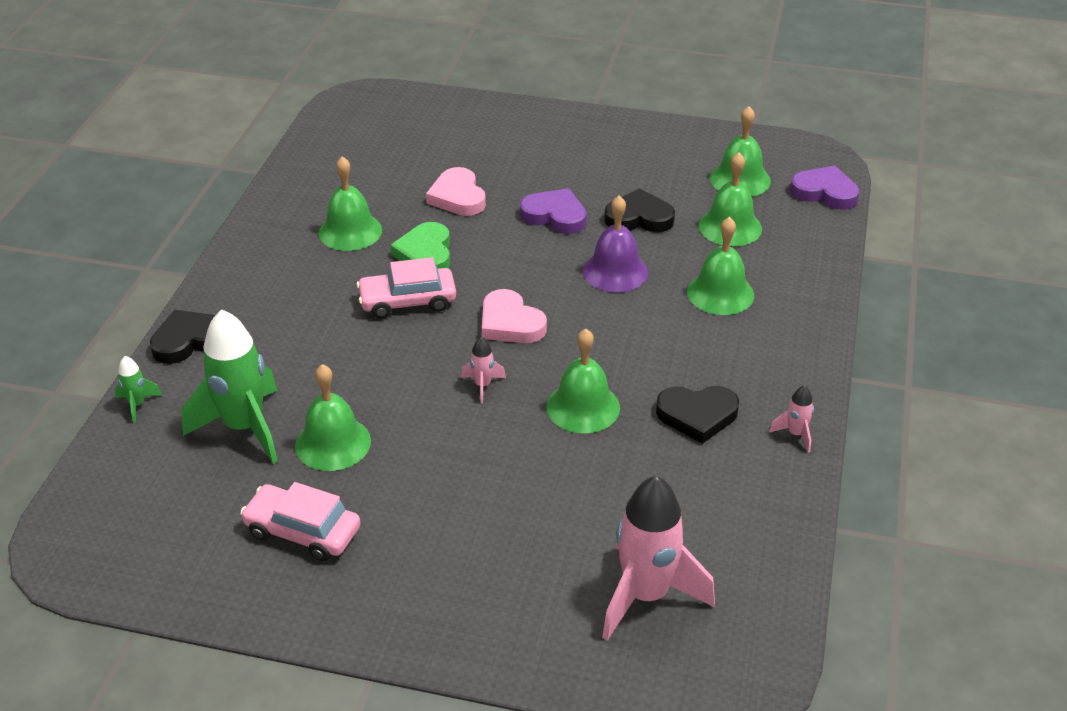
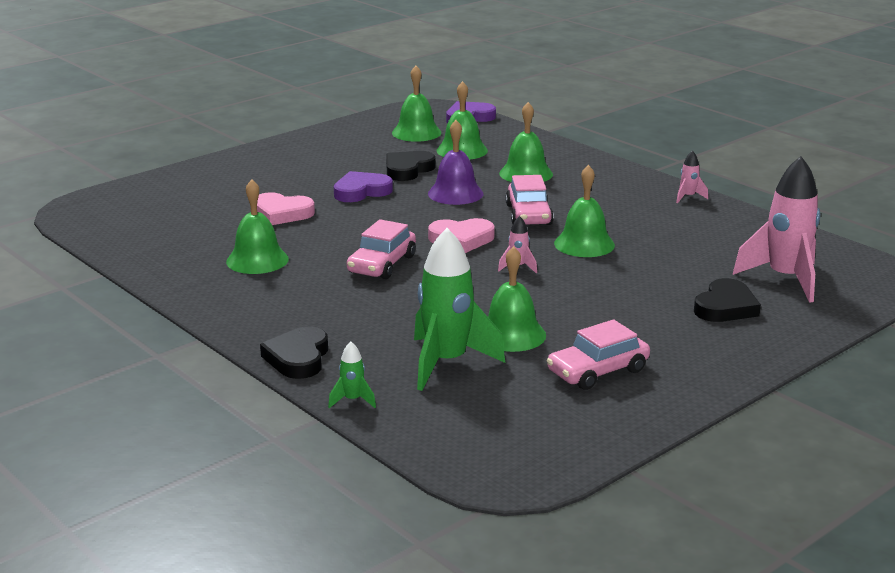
camera: 55 degrees left, 15 degrees down
green heart [390,222,450,269] -> none
black heart [656,386,739,444] -> black heart moved to [694,278,761,322]
none -> pink car [505,175,554,225]

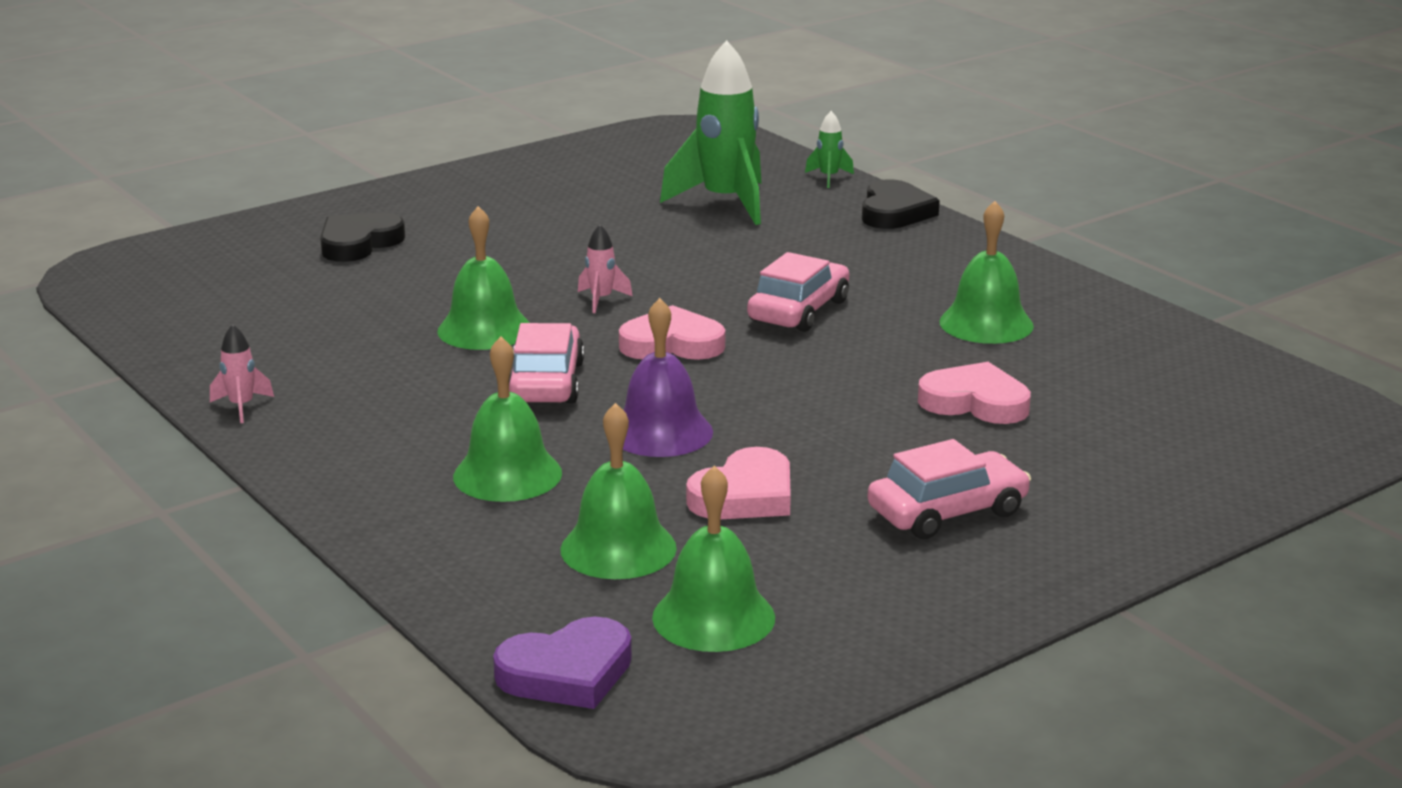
camera: 175 degrees left, 0 degrees up
purple heart [334,171,393,202] -> none
black heart [386,151,436,181] -> pink heart [686,447,791,519]
green bell [488,246,546,352] -> none
pink car [546,319,650,390] -> pink car moved to [867,439,1031,539]
pink rocket [733,156,820,303] -> none

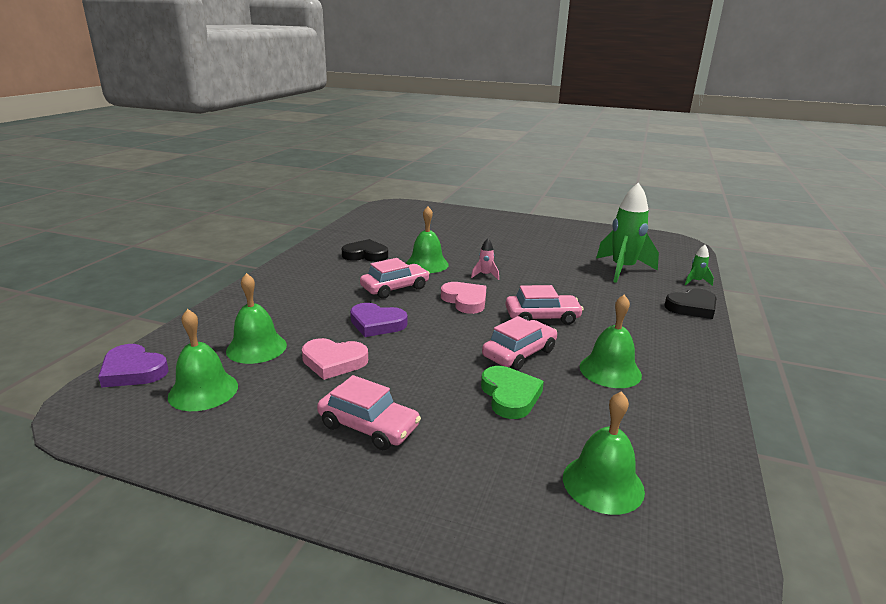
camera: 55 degrees right, 0 degrees up
pink rocket [210,324,274,423] -> none
black heart [320,212,405,262] -> black heart moved to [342,239,388,262]
green bell [453,337,562,502] -> green bell moved to [563,391,645,515]
purple bell [623,298,713,457] -> purple heart [350,303,408,337]
pink heart [918,362,1031,424] -> green heart [481,366,544,419]
none -> pink car [482,316,557,371]

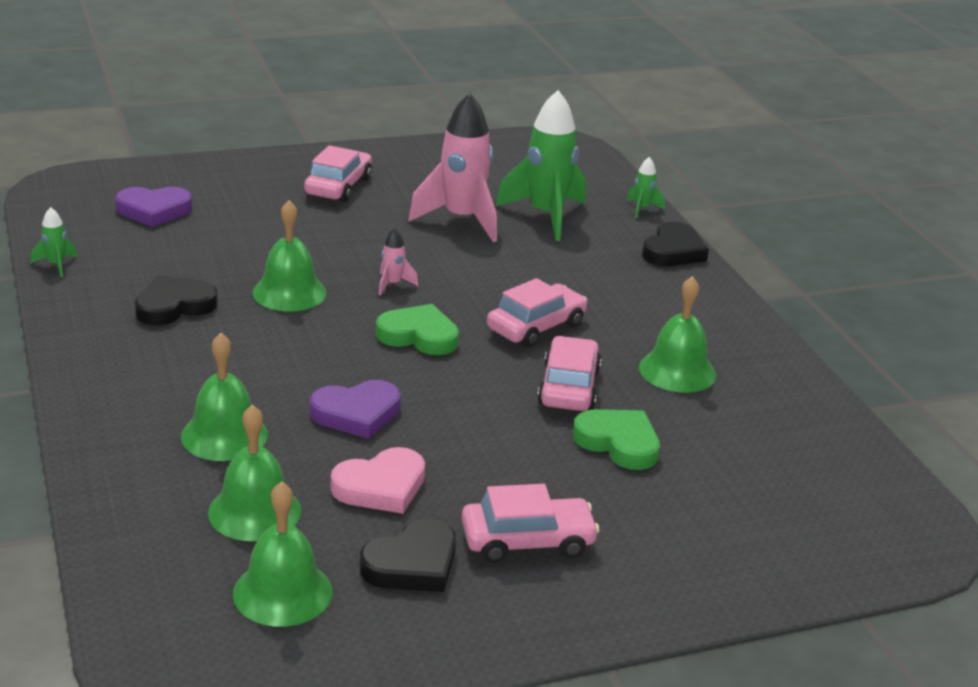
camera: 40 degrees left, 5 degrees up
purple heart [98,344,169,388] -> purple heart moved to [115,187,192,227]
pink car [360,258,430,298] -> pink car moved to [304,145,372,202]
pink heart [441,282,487,314] -> green heart [376,304,459,355]
green bell [563,391,645,515] -> green bell moved to [181,333,268,461]
none -> green rocket [31,207,77,277]
none -> black heart [360,519,456,592]
none -> pink rocket [408,93,497,242]

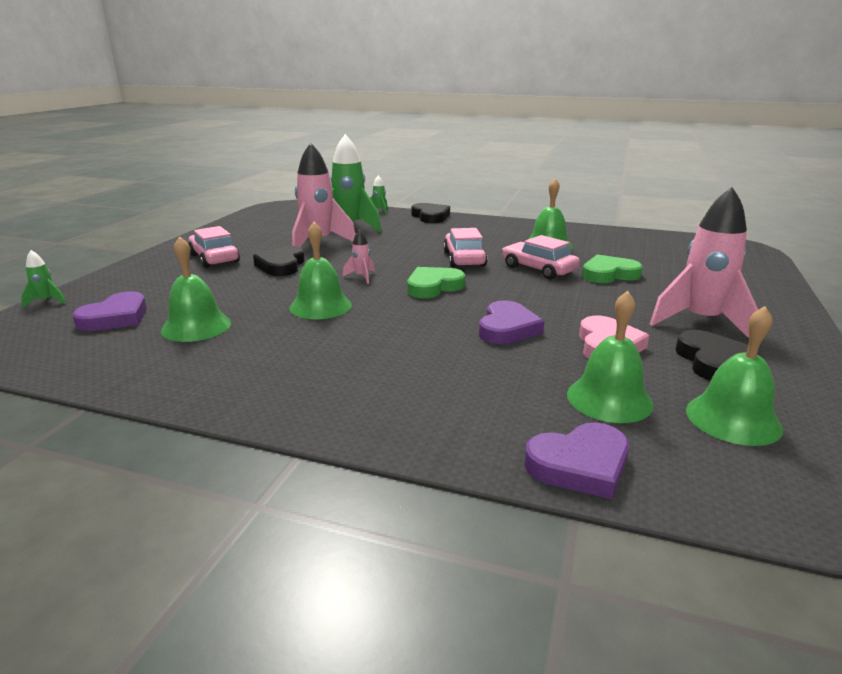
camera: 50 degrees left, 5 degrees down
green rocket [31,207,77,277] -> green rocket moved to [21,250,66,308]
black heart [135,275,218,325] -> black heart moved to [253,246,304,276]
green bell [181,333,268,461] -> green bell moved to [161,236,231,342]
pink car [462,484,600,563] -> pink rocket [650,187,758,338]
none -> purple heart [524,422,629,499]

